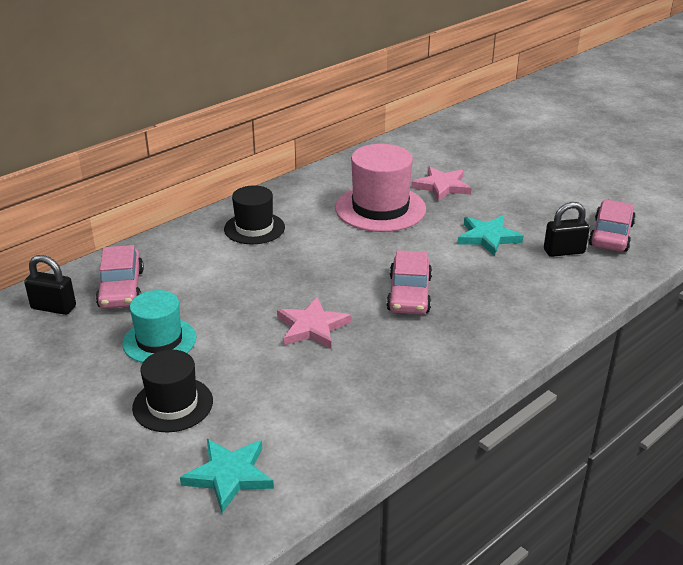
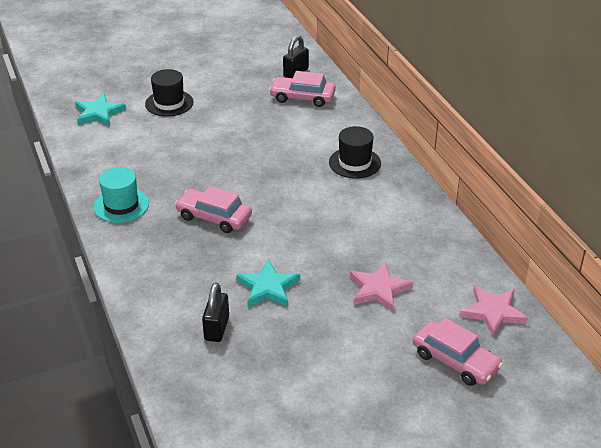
camera: 110 degrees right, 5 degrees up
turquoise hat [122,290,196,363] -> turquoise hat moved to [94,167,149,223]
pink star [277,297,351,349] -> pink star moved to [460,285,528,337]
pink hat [335,144,426,232] -> none
pink car [589,200,636,252] -> pink car moved to [413,318,503,386]

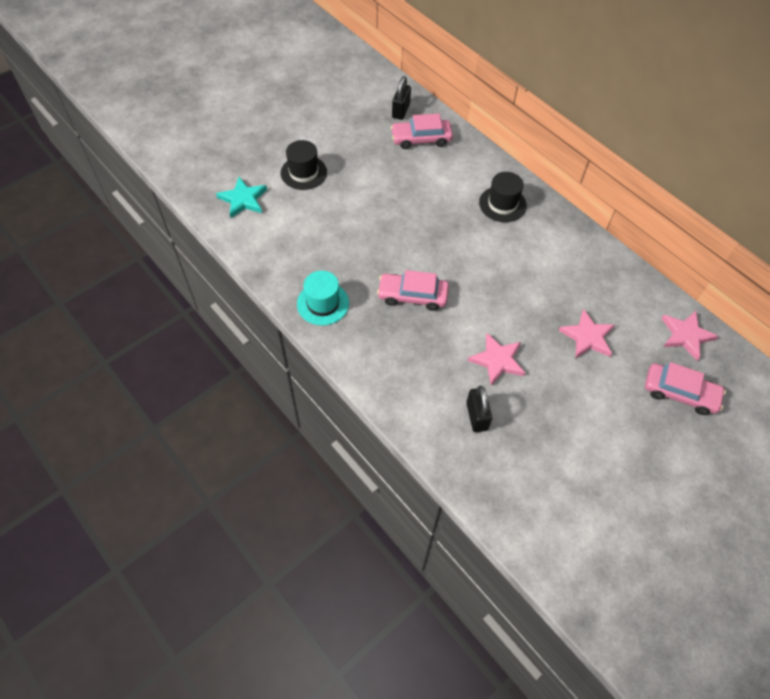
camera: 20 degrees left, 20 degrees up
turquoise star [236,260,300,307] -> pink star [468,333,525,386]

